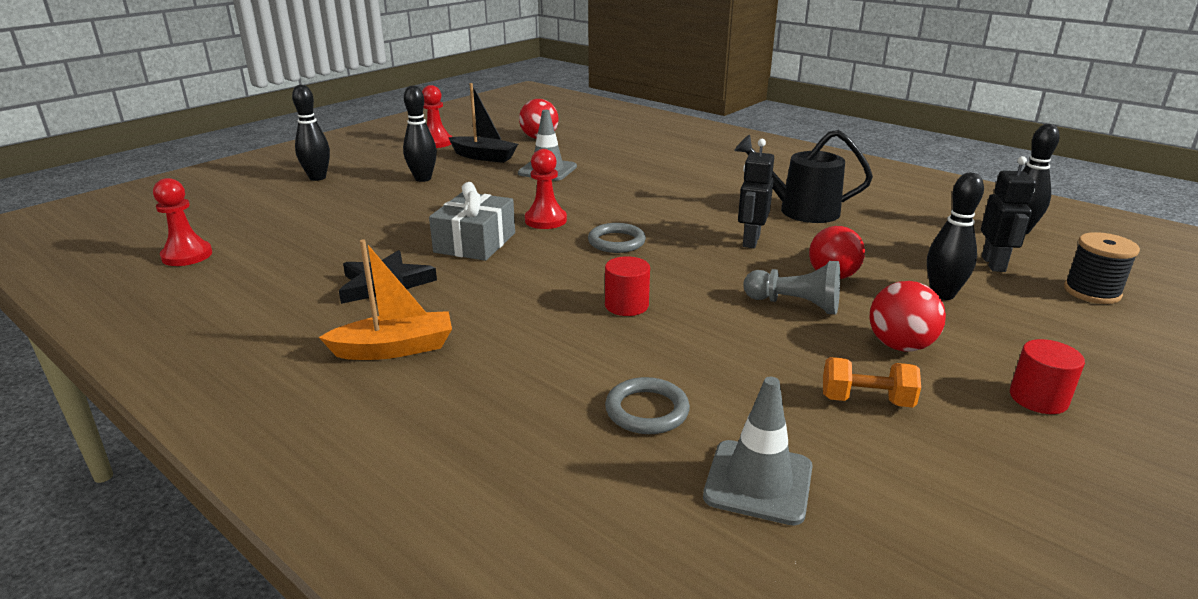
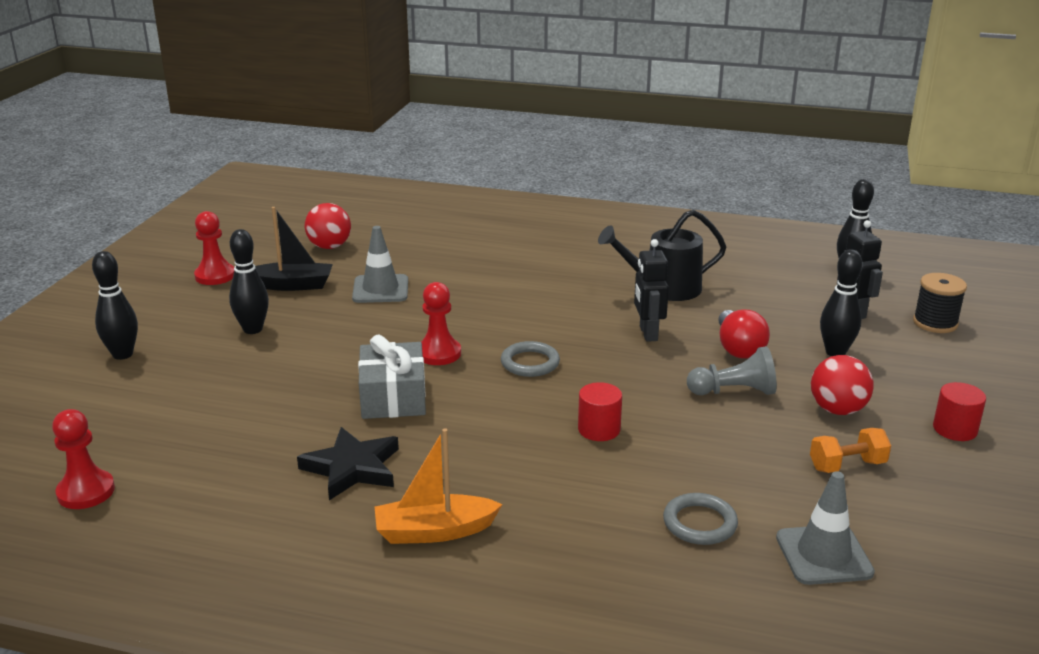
camera: 25 degrees left, 0 degrees up
orange boat [319,240,452,360] -> orange boat turned 150 degrees counterclockwise [375,428,503,544]

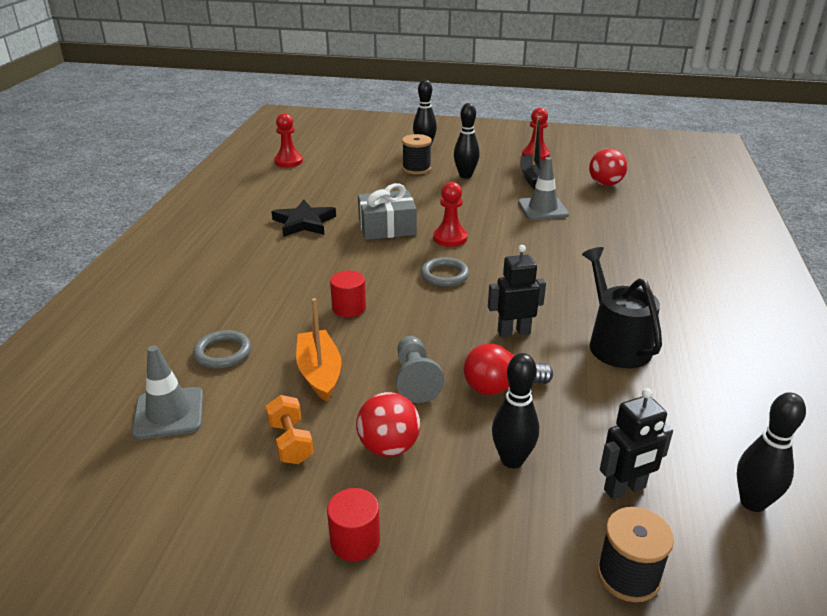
camera: 85 degrees right, 5 degrees up
orange boat [375,428,503,544] -> orange boat moved to [296,298,342,402]
none -> black spool [402,134,432,175]

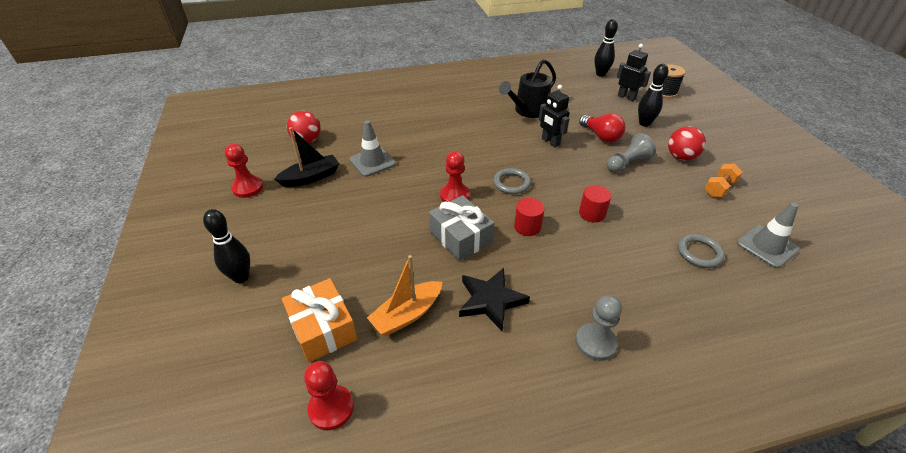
camera: 115 degrees left, 10 degrees up
orange boat [296,298,342,402] -> orange boat moved to [367,255,442,336]
red cylinder [327,488,380,561] -> red cylinder moved to [514,198,545,236]
black spool [402,134,432,175] -> none
black bowling pin [454,103,480,178] -> none
none -> orange gift [282,278,357,363]
none -> grey pawn [575,295,622,361]

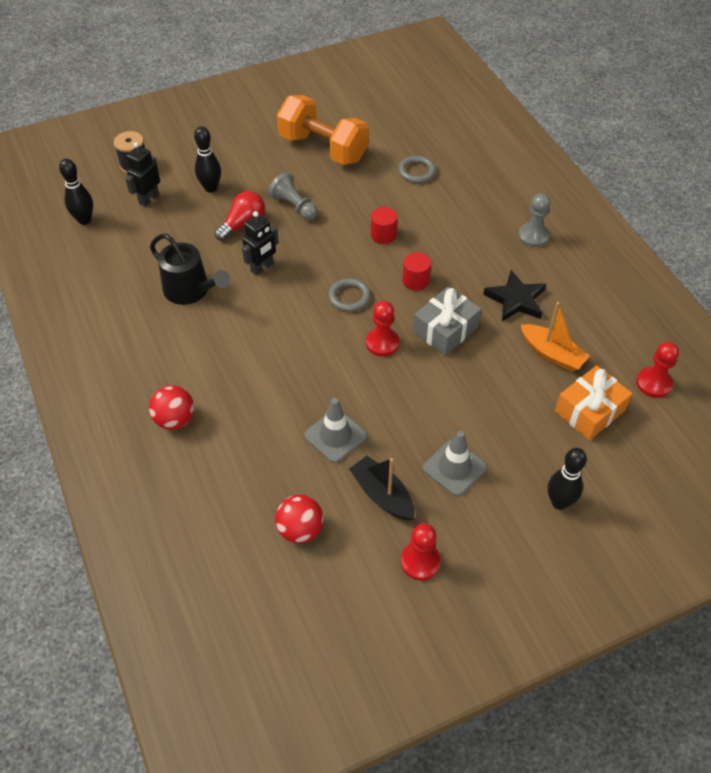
camera: 100 degrees left, 10 degrees up
red ball [668,126,706,161] -> red ball moved to [149,385,194,430]
orange dumbbell [705,164,742,197] -> orange dumbbell [277,95,369,165], size x2.24
grey traffic cone [737,203,799,268] -> grey traffic cone moved to [423,431,487,496]

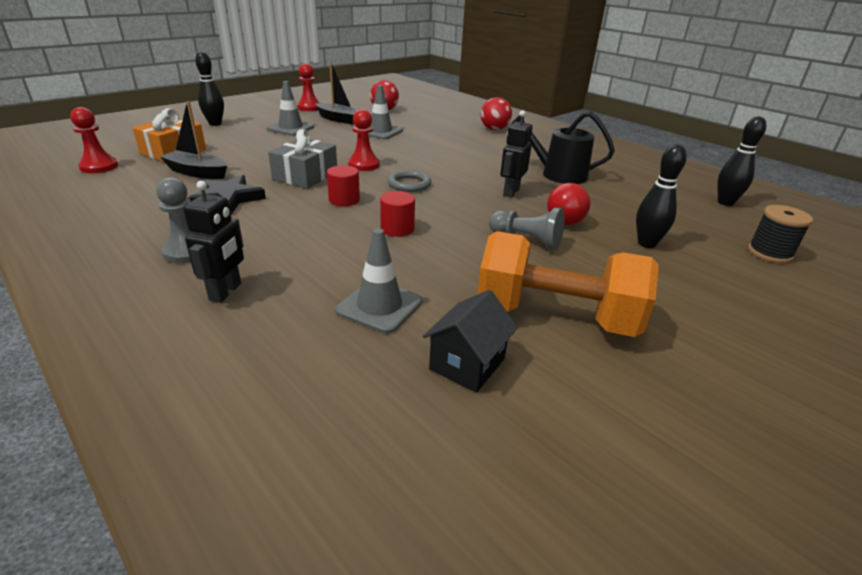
camera: 160 degrees right, 20 degrees down
black robot [125,142,160,207] -> black robot moved to [183,180,244,303]
grey ring [398,156,436,183] -> grey traffic cone [335,228,422,334]
orange boat [521,302,590,372] -> black boat [160,101,227,179]
none -> black house [423,290,518,393]

